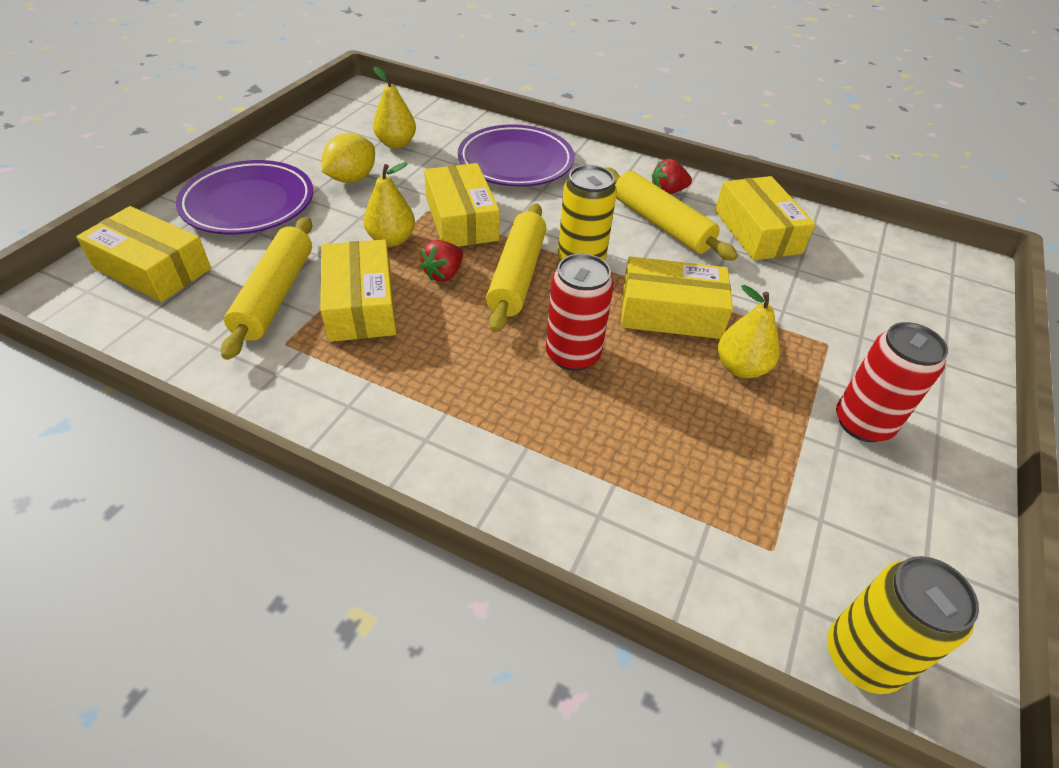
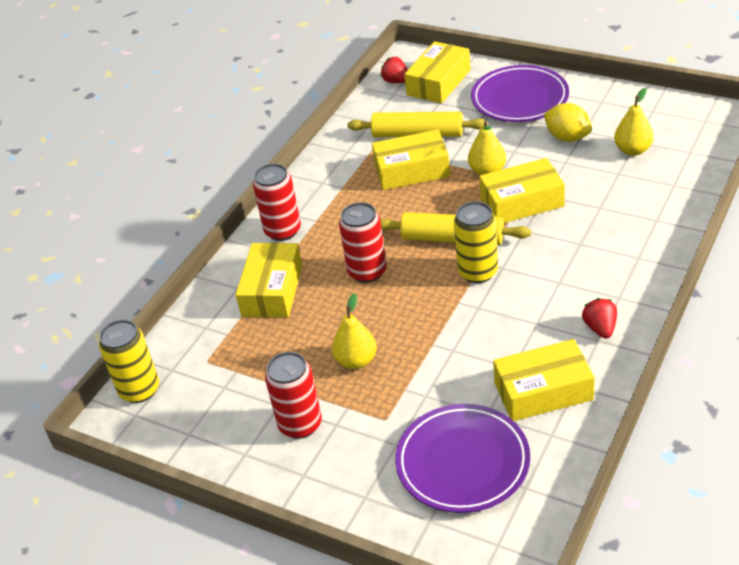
camera: 100 degrees right, 5 degrees down
red strawberry [420,240,463,282] -> red strawberry moved to [381,57,408,83]
purple plate [458,124,574,187] -> purple plate moved to [395,404,530,513]
yellow rolling pin [605,168,738,261] -> none
yellow box [621,257,733,339] -> yellow box moved to [236,243,302,318]
none -> red can [253,164,301,241]

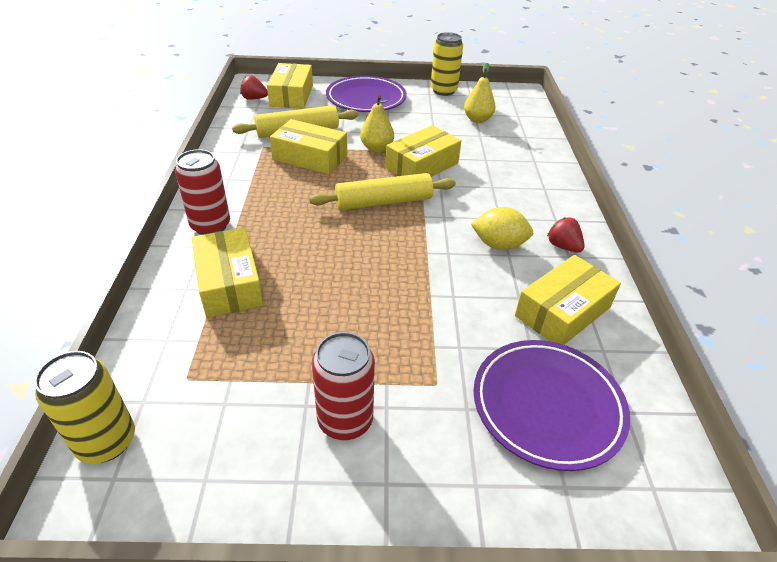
camera: 35 degrees left, 0 degrees up
yellow pear [332,293,377,369] -> none
red can [339,202,387,283] -> none
yellow box [372,130,450,190] -> yellow box turned 60 degrees clockwise [270,119,347,174]
yellow can [454,201,498,283] -> yellow can moved to [431,32,463,96]
yellow lemon [544,103,592,142] -> yellow lemon moved to [471,207,533,250]

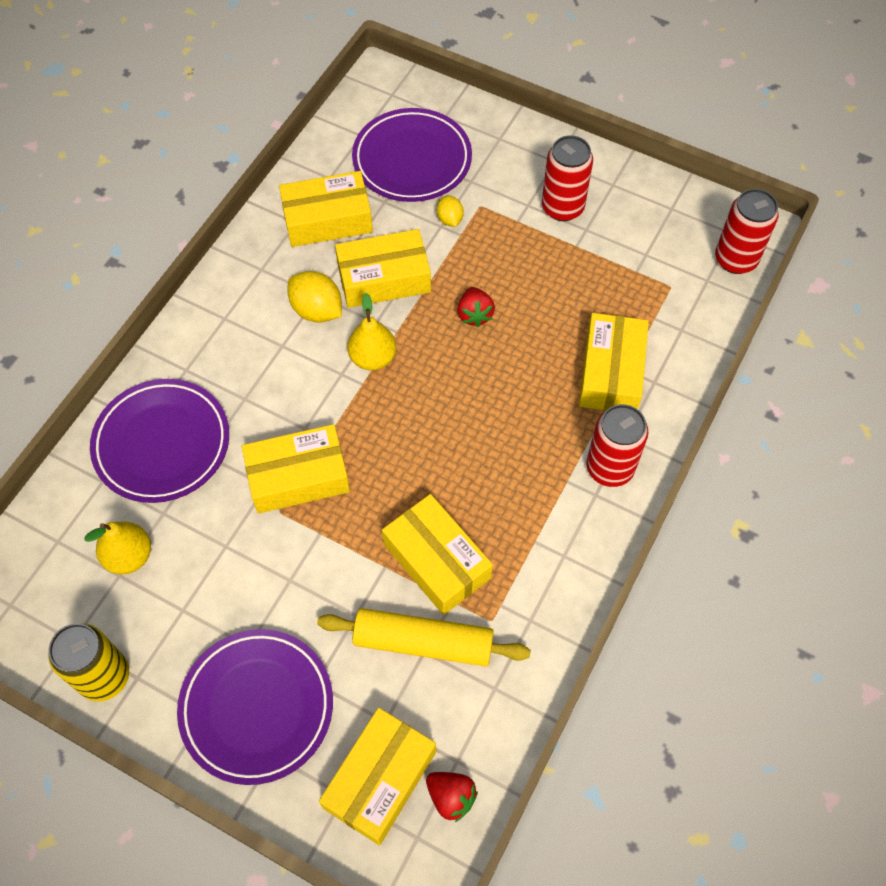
camera: 150 degrees left, 20 degrees up
yellow can [34,351,135,464] -> red can [715,189,779,274]
yellow rolling pin [309,173,456,210] -> none
yellow pear [360,95,394,153] -> yellow pear moved to [347,293,396,370]
red strawberry [547,217,585,253] -> red strawberry moved to [457,287,495,327]
none -> purple plate [90,379,229,503]
none -> yellow box [335,229,431,308]
none -> yellow lemon [437,196,464,227]

